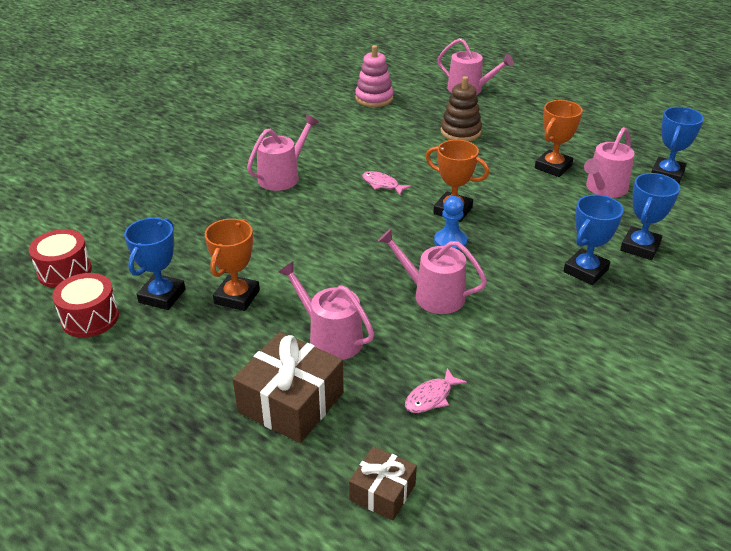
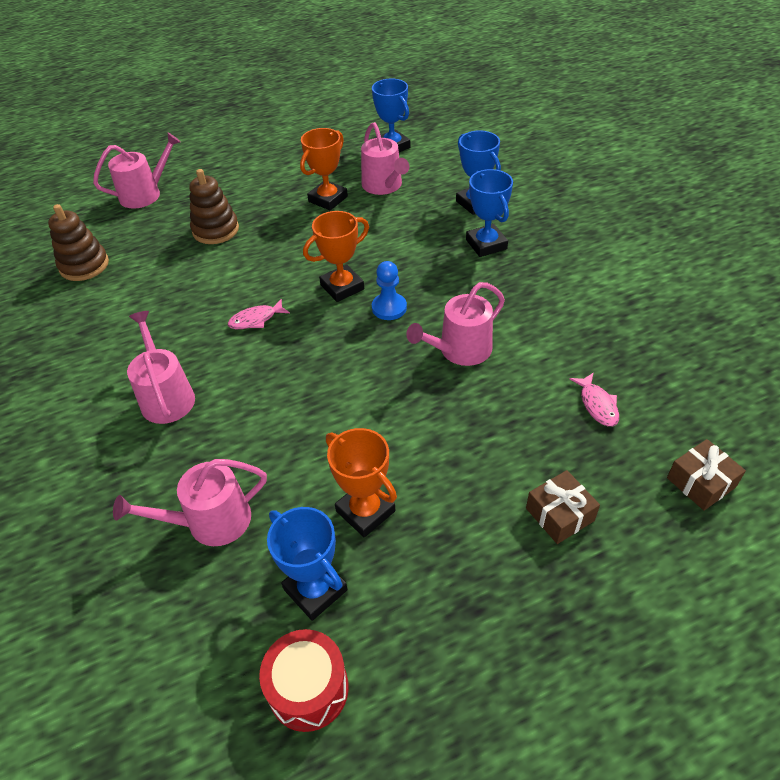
camera: 60 degrees left, 10 degrees up
red drum [29,229,92,288] -> none
brown gift [233,332,344,443] -> brown gift [526,470,600,544], size x0.58
pink watering can [278,261,374,360] -> pink watering can moved to [113,459,267,546]
pink stacking toy [355,45,393,107] -> brown stacking toy [48,204,109,281]
orange trophy [535,100,583,177] -> orange trophy turned 60 degrees clockwise [300,128,348,210]

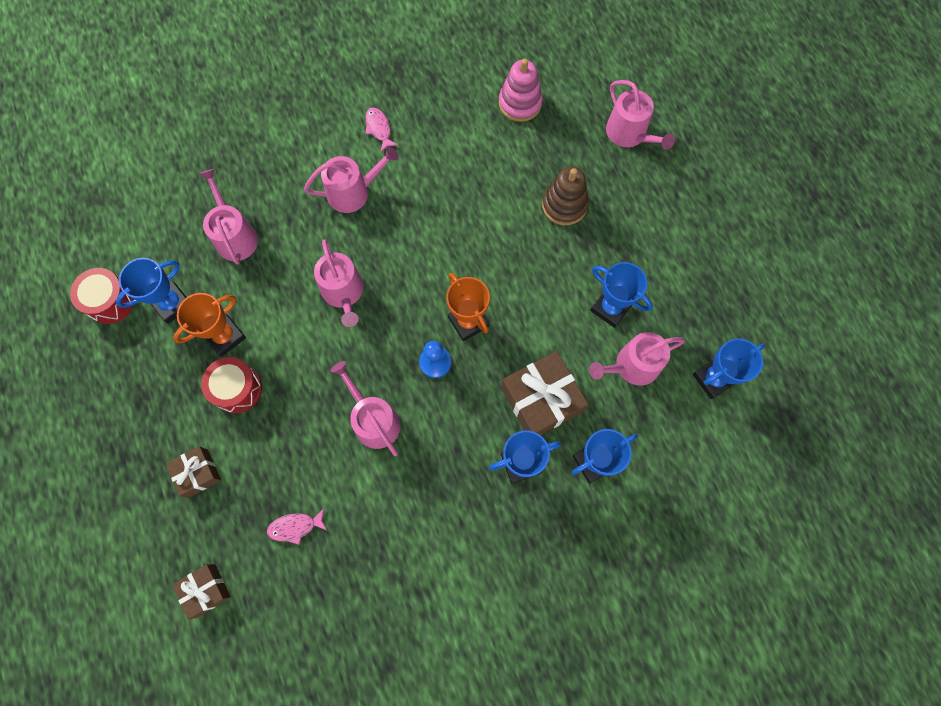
camera: 90 degrees right, 25 degrees up
brown stacking toy [48,204,109,281] -> pink stacking toy [499,59,543,122]
pink fish [228,299,290,329] -> pink fish moved to [365,107,398,152]
orange trophy [300,128,348,210] -> blue trophy [590,262,653,328]
none -> red drum [201,357,262,413]
none -> pink watering can [314,239,364,327]
none -> brown gift [501,351,588,435]

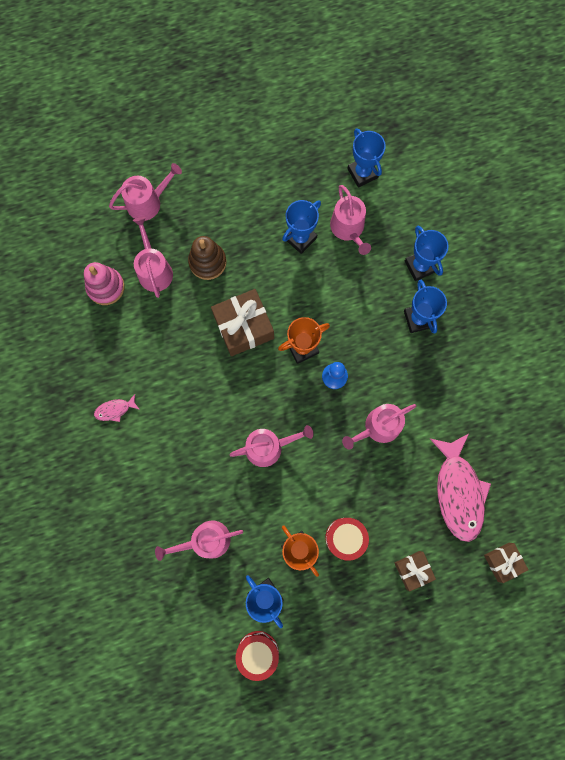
camera: 85 degrees left, 5 degrees up
pink fish [267,509,328,545] -> pink fish [430,434,491,542], size x2.28
pink watering can [304,146,398,213] -> pink watering can moved to [133,217,173,298]
brown gift [501,351,588,435] -> brown gift moved to [211,289,274,356]

